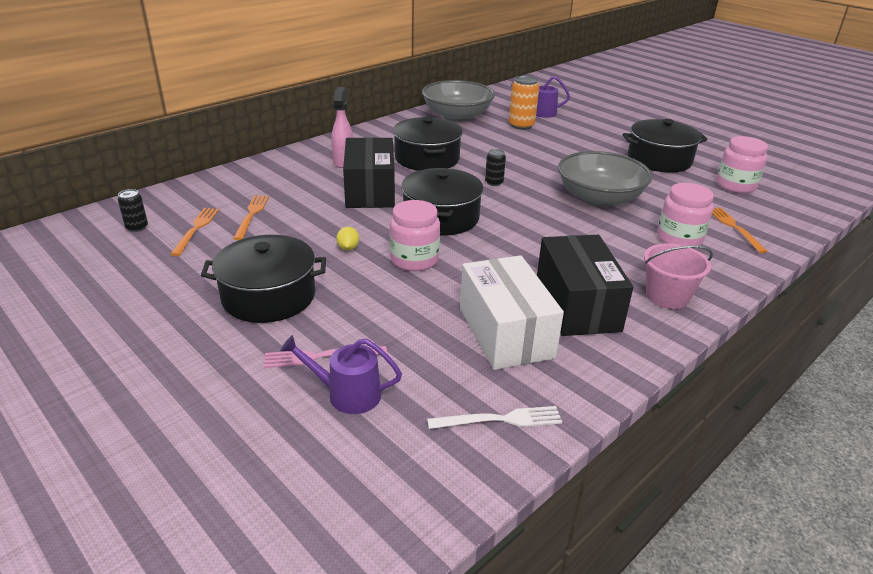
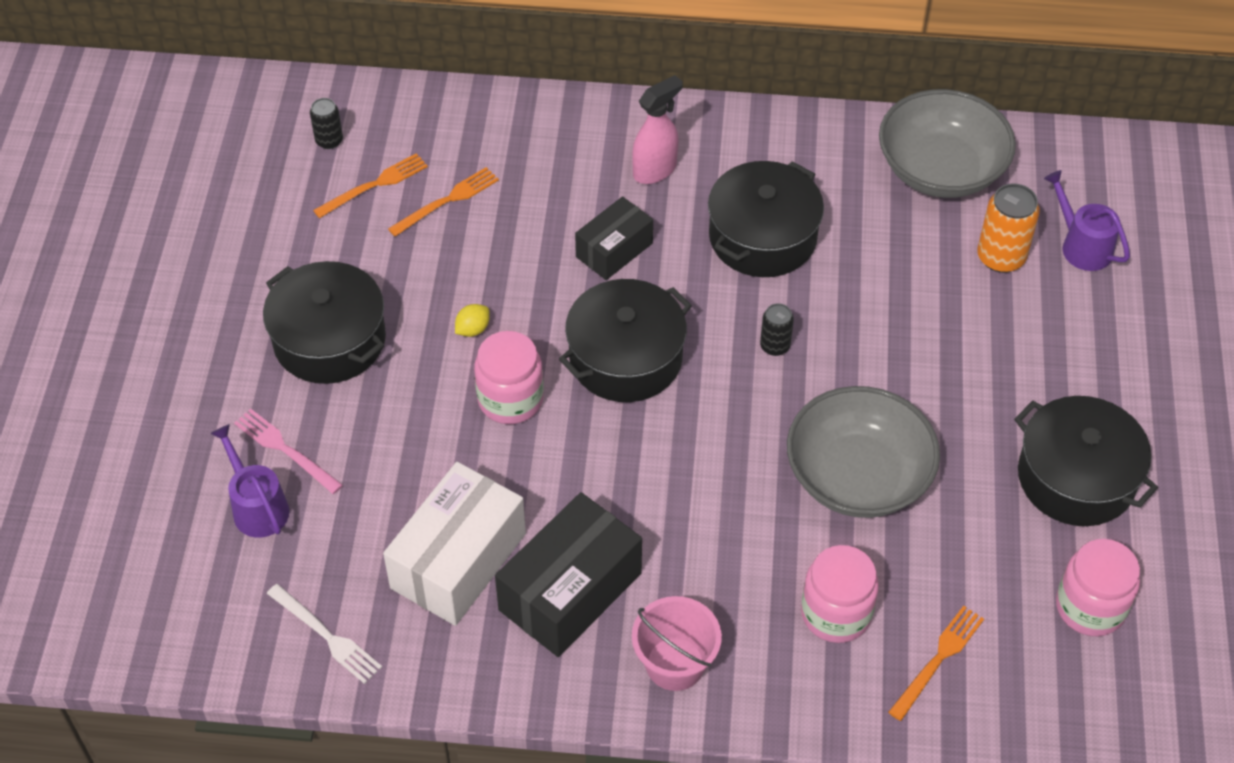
camera: 50 degrees right, 20 degrees up
black box [343,137,395,208] -> black box [575,196,653,280], size x0.60

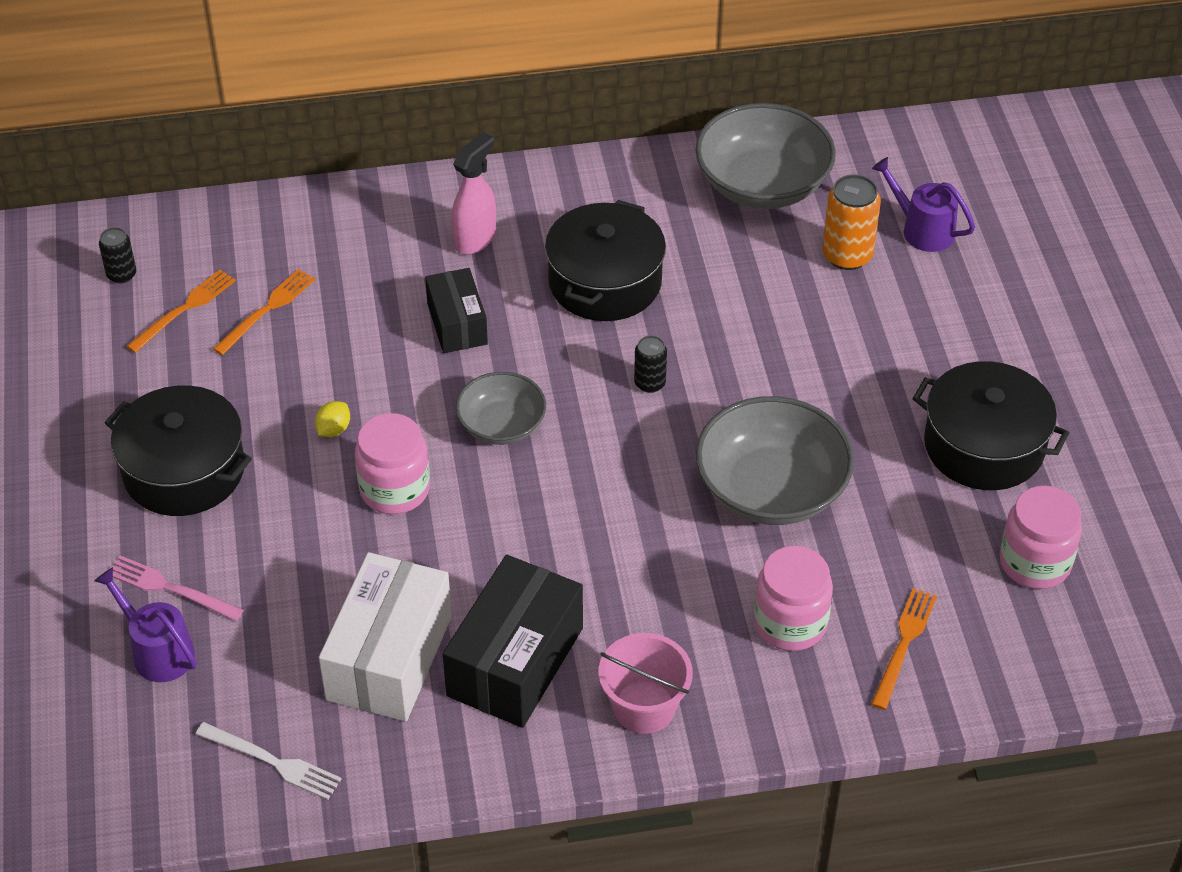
camera: 15 degrees left, 5 degrees down
black pot [559,279,692,402] -> grey bowl [456,372,546,445]
black box [575,196,653,280] -> black box turned 45 degrees counterclockwise [425,268,488,353]

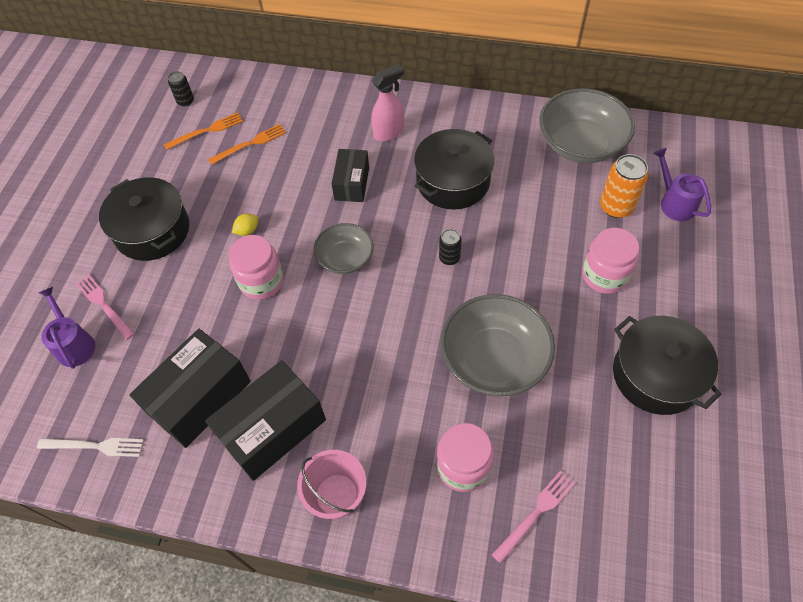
camera: 25 degrees right, 10 degrees up
white fork [196,722,342,800] -> white fork turned 45 degrees counterclockwise [37,438,143,457]
white box [319,552,452,721] -> black box [129,329,251,448]
orange fork [871,588,937,710] -> pink fork [492,470,575,564]
pink jar [999,486,1082,589] -> pink jar moved to [582,228,639,294]

